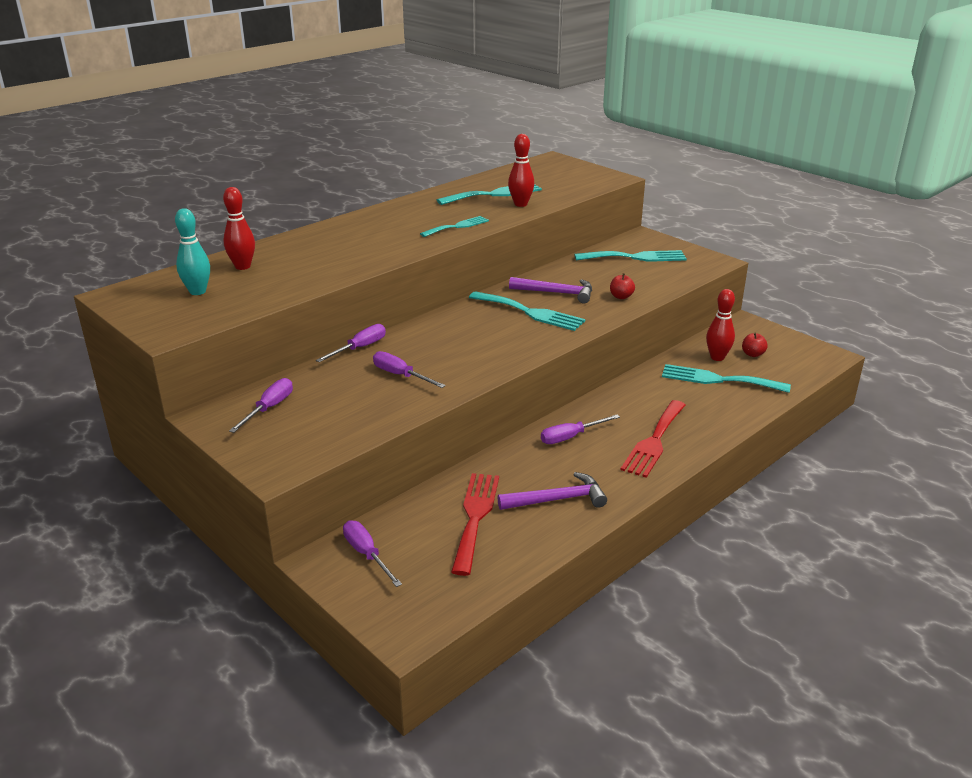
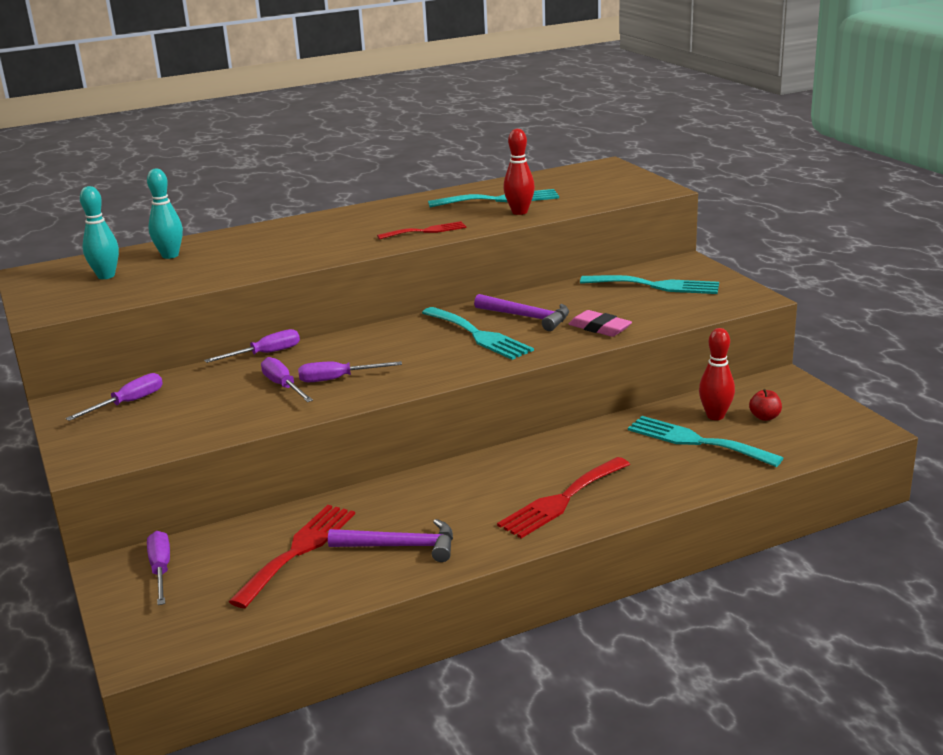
camera: 20 degrees right, 5 degrees down
red bowling pin [223,187,255,270] -> turquoise bowling pin [147,169,183,259]
turquoise fork [420,216,489,237] -> red fork [377,221,467,239]
purple screwdriver [541,414,620,444] -> purple screwdriver moved to [298,361,402,382]
red apple [610,273,635,299] -> pink eraser [569,310,632,337]

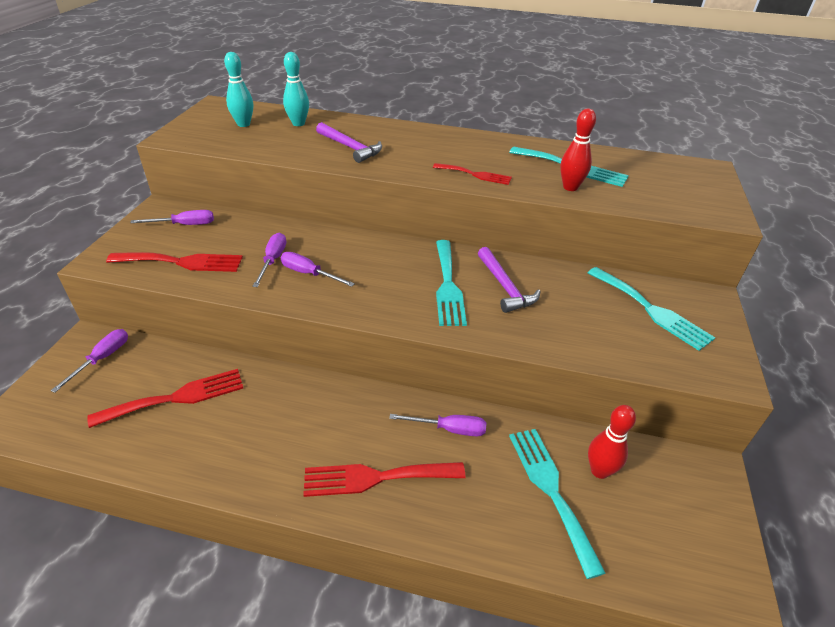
camera: 35 degrees right, 15 degrees up
purple screwdriver [204,329,300,363] -> purple screwdriver moved to [389,414,486,436]
purple hammer [328,519,453,562] -> purple hammer moved to [316,122,382,163]
pink eraser [569,310,632,337] -> none
red apple [749,389,782,421] -> none
none -> red fork [106,252,243,272]

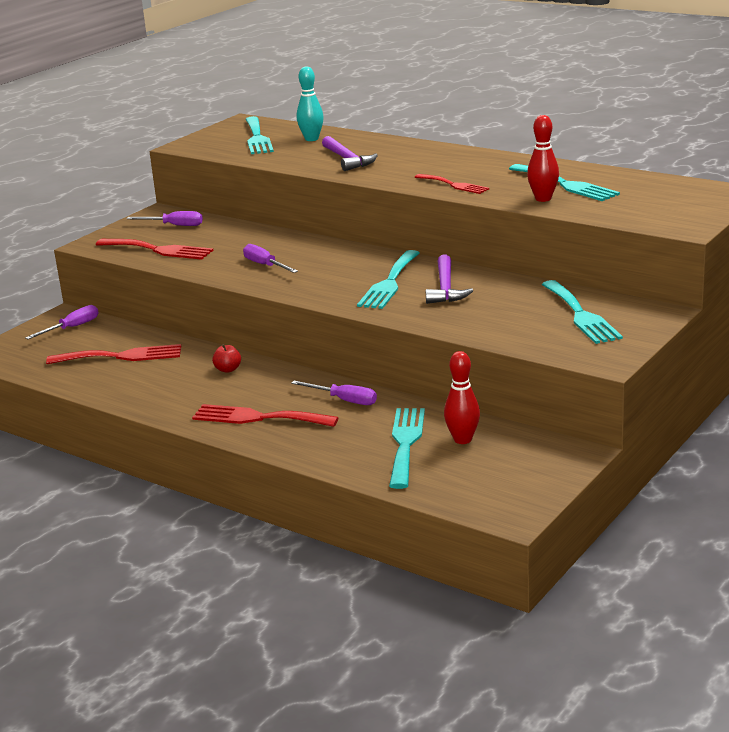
camera: 25 degrees right, 15 degrees down
turquoise bowling pin [224,52,253,127] -> turquoise fork [245,116,274,154]
purple screwdriver [252,233,286,287] -> none
none -> red apple [212,344,241,373]

